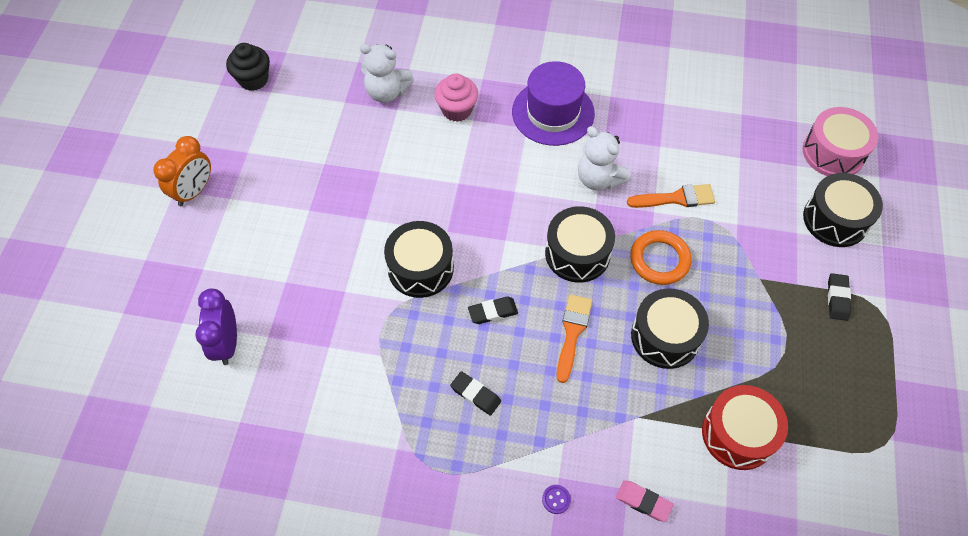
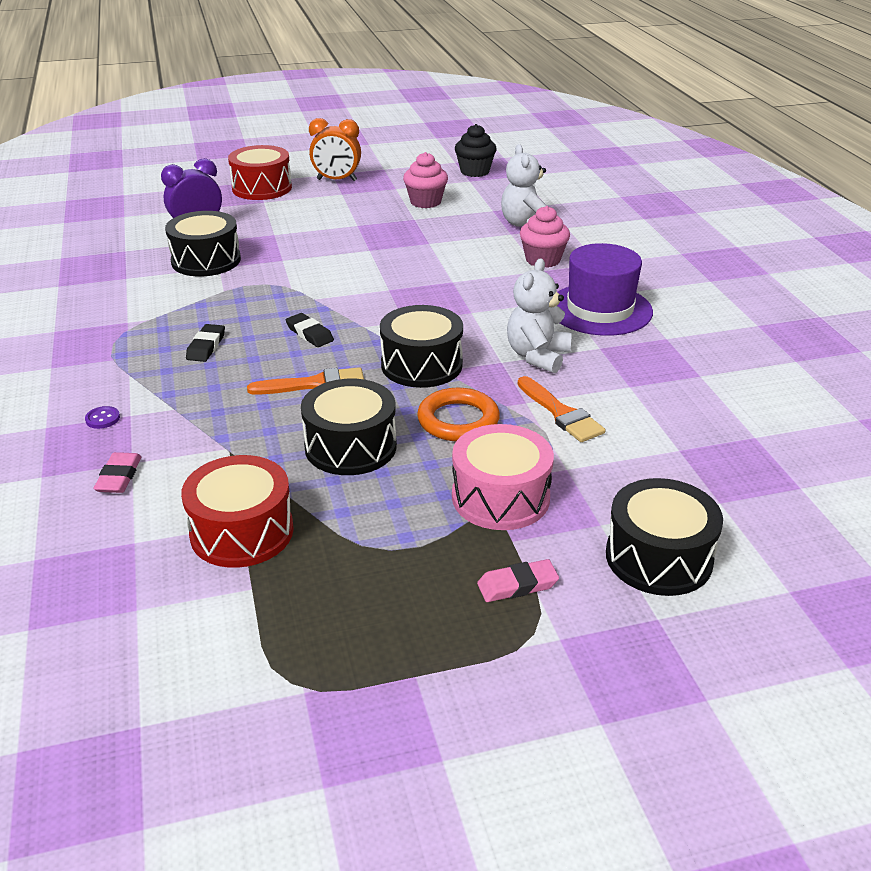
camera: 65 degrees right, 25 degrees down
black drum [384,221,454,298] -> black drum moved to [165,211,241,276]
pink drum [803,107,878,176] -> pink drum moved to [452,424,554,530]
black eraser [828,273,851,321] -> pink eraser [477,559,559,602]
none -> red drum [228,145,292,200]
none -> pink cupcake [403,152,448,208]

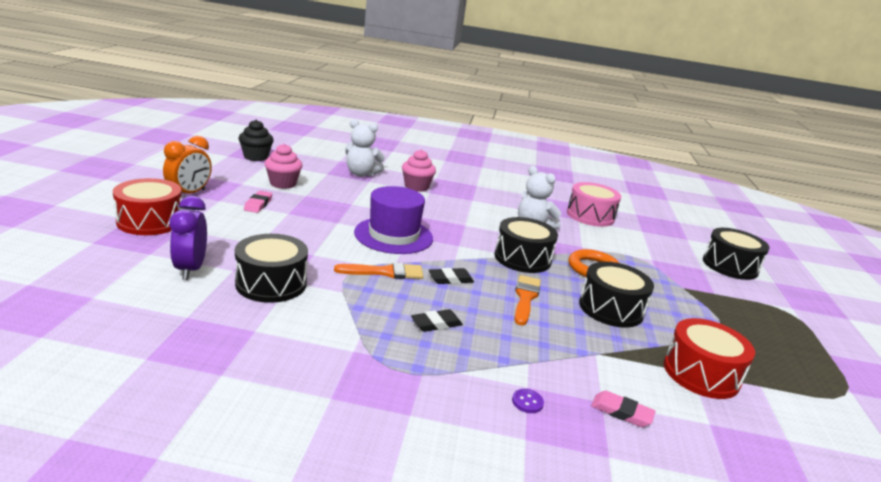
camera: 70 degrees left, 10 degrees down
black eraser [186,324,225,362] -> black eraser turned 60 degrees counterclockwise [411,309,463,332]
pink drum [452,424,554,530] -> pink drum moved to [567,182,621,227]
pink eraser [477,559,559,602] -> pink eraser moved to [244,191,272,213]
orange brush [517,376,606,442] -> orange brush moved to [334,262,423,279]
purple hat [557,243,653,336] -> purple hat moved to [354,186,433,254]

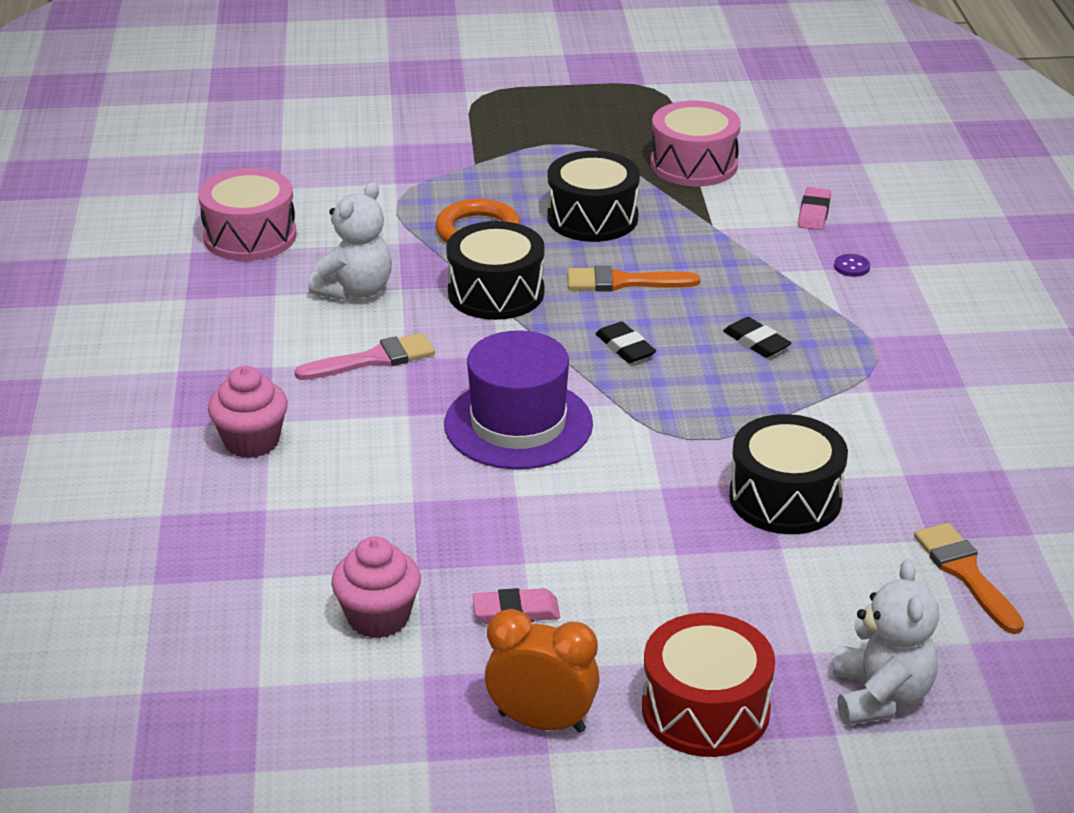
camera: 100 degrees left, 10 degrees up
purple clock [169,196,207,280] -> none
black cupcake [238,120,274,161] -> none
orange brush [334,262,423,279] -> orange brush moved to [914,523,1024,634]
white teddy bear [345,119,385,177] -> white teddy bear moved to [833,559,939,725]
red drum [664,318,755,399] -> pink drum [651,101,741,186]
black drum [703,228,770,280] -> none
none -> pink brush [295,333,435,380]

